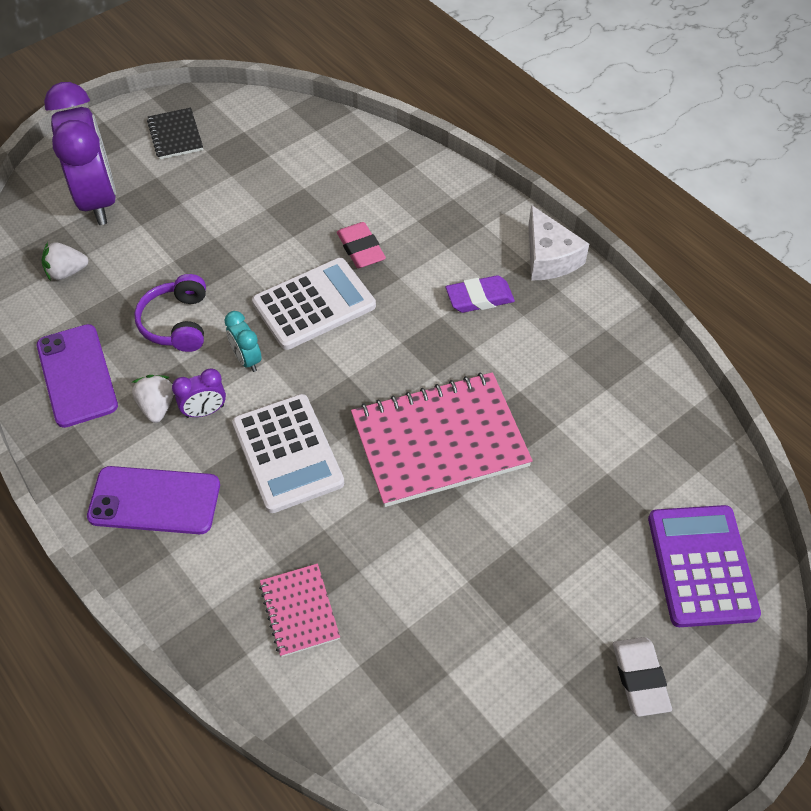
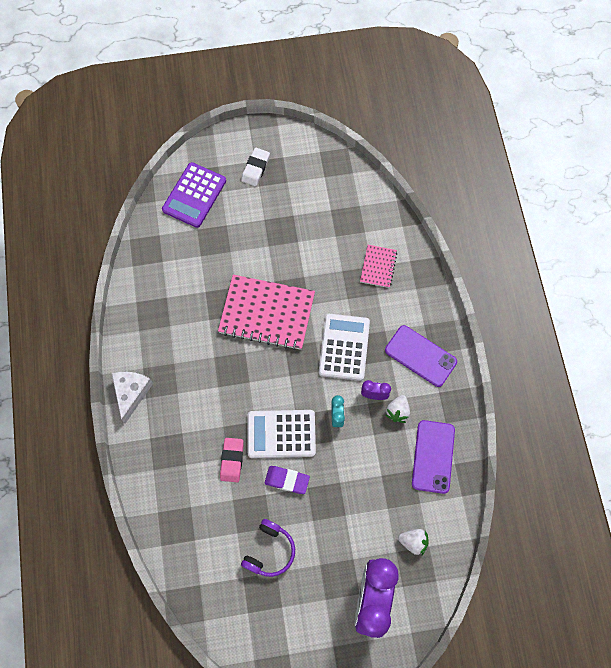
camera: 150 degrees left, 15 degrees up
purple headphones [134,274,206,352] -> purple headphones moved to [241,519,295,577]
black notebook [147,108,203,159] -> none
purple eraser [446,275,515,313] -> purple eraser moved to [265,466,310,494]

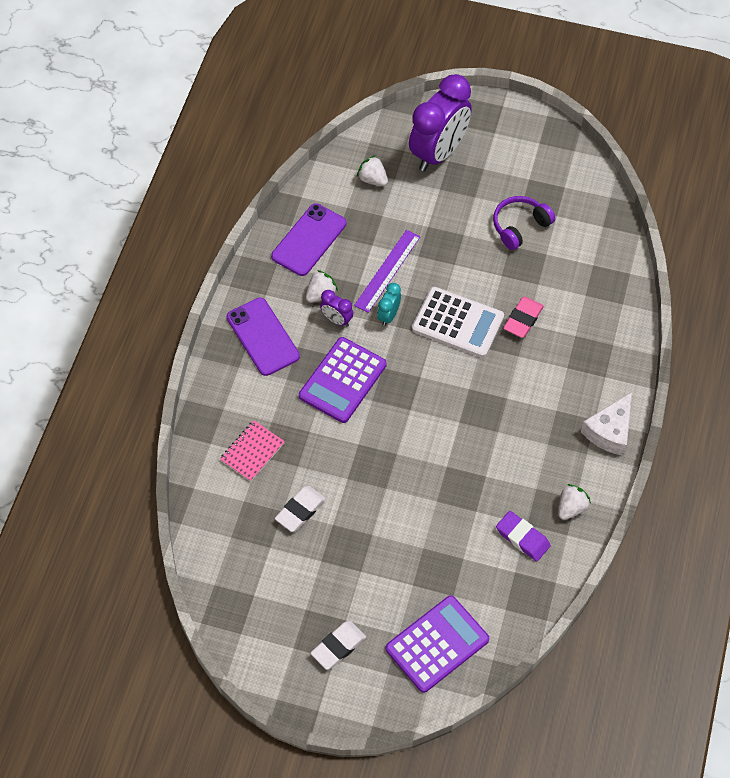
camera: 155 degrees left, 10 degrees down
pink notebook [218,275,315,350] -> none
purple eraser [265,466,310,494] -> purple eraser moved to [496,511,551,561]
white calculator [319,314,370,381] -> purple calculator [299,337,387,423]
none -> white eraser [275,486,326,532]
none -> purple ruler [354,230,420,313]
none -> white strawberry [558,484,591,520]

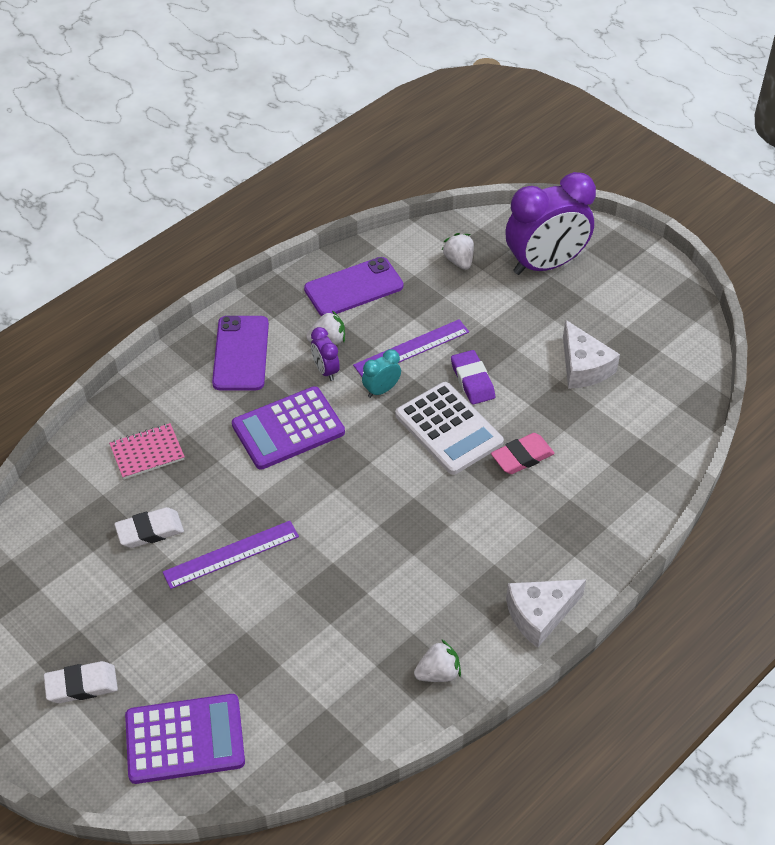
camera: 30 degrees right, 10 degrees down
purple headphones [493,196,555,250] -> white cheese [563,320,620,389]
purple eraser [496,511,551,561] -> purple eraser moved to [451,350,495,405]
none -> purple ruler [163,521,299,589]

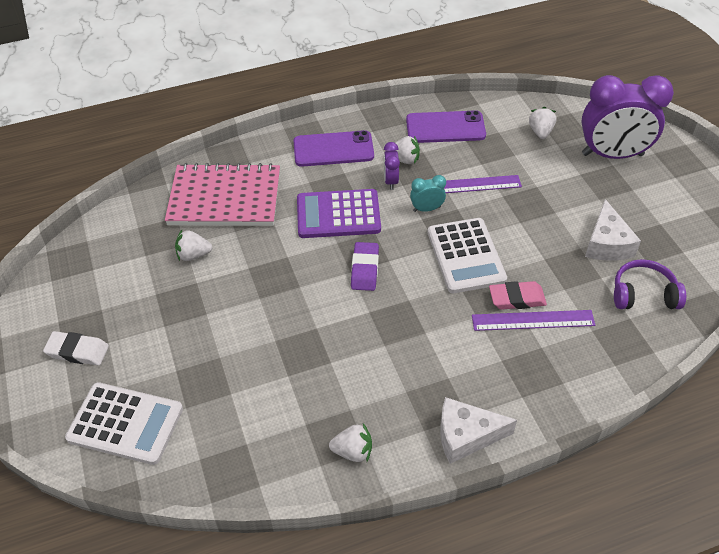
camera: 25 degrees right, 0 degrees up
pink notebook [109,423,185,479] -> pink notebook [165,163,280,226], size x2.03
white eraser [114,507,184,548] -> white strawberry [175,230,212,261]
purple calculator [125,694,245,784] -> white calculator [65,382,183,465]
purple ruler [163,521,299,589] -> purple ruler moved to [472,310,595,331]
purple phone [212,316,269,390] -> purple phone turned 60 degrees clockwise [293,130,374,167]
purple eraser [451,350,495,405] -> purple eraser moved to [351,242,379,291]
none -> purple headphones [614,259,686,309]

